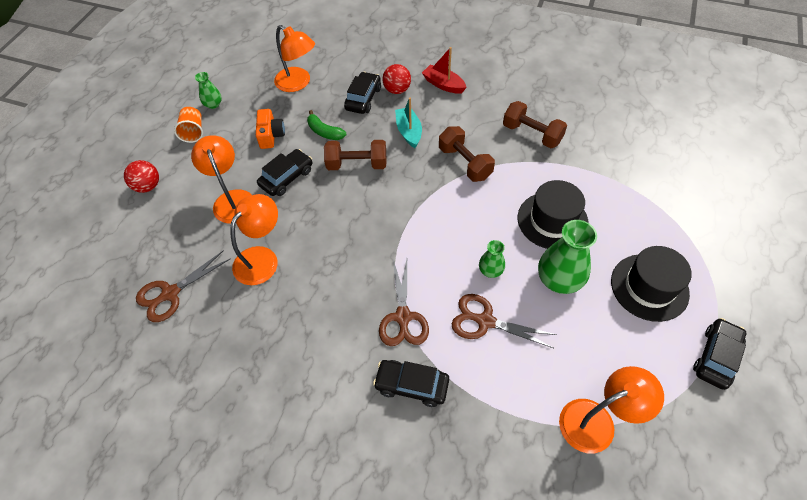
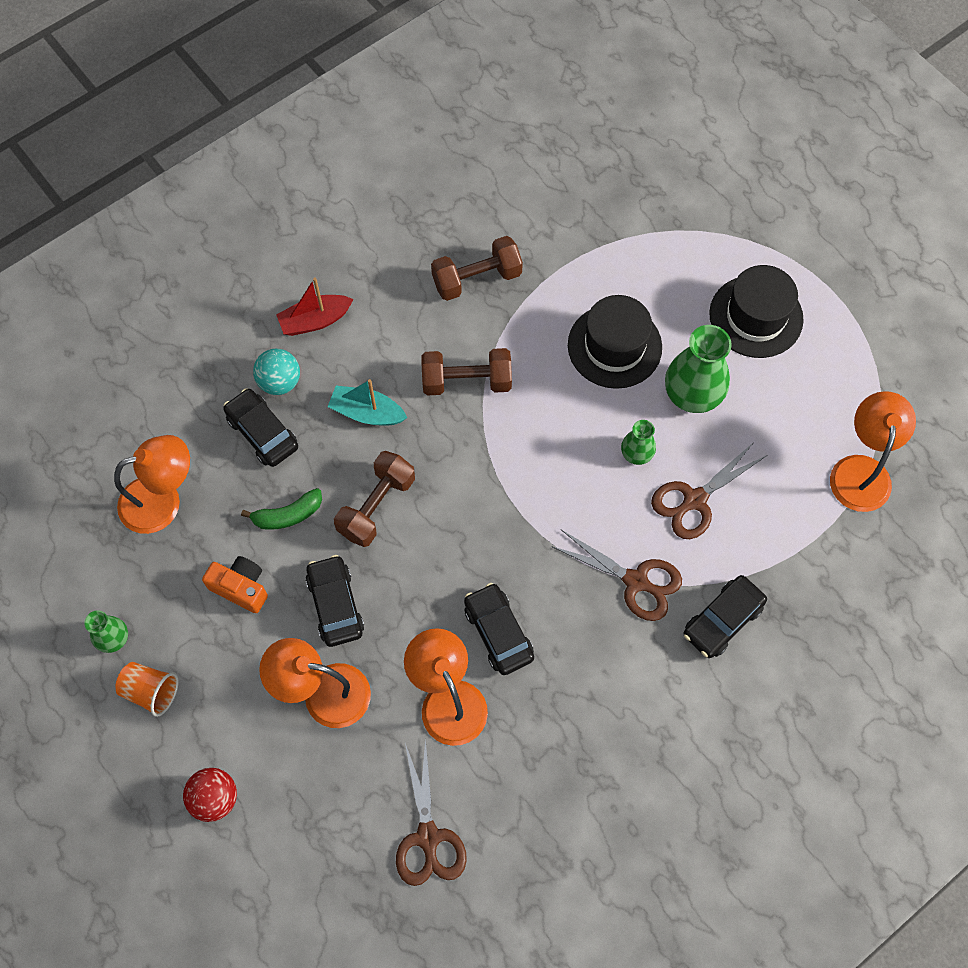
camera: 60 degrees left, 10 degrees up
red ball [382,64,411,94] -> turquoise ball [253,349,300,395]
black car [693,318,746,390] -> black car moved to [464,583,534,675]

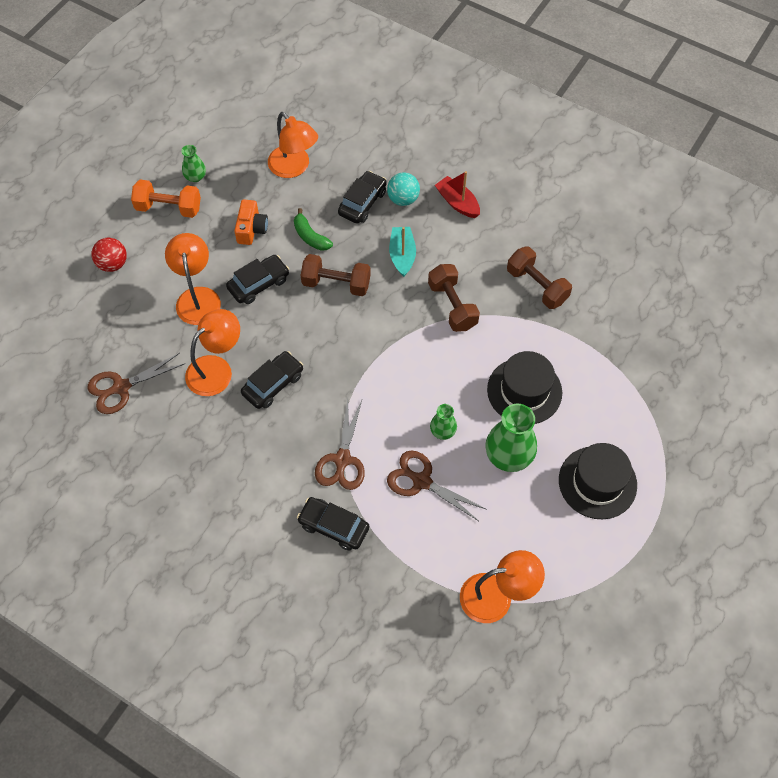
camera: 70 degrees right, 5 degrees down
orange cup [116,662,179,717] -> orange dumbbell [131,180,201,218]

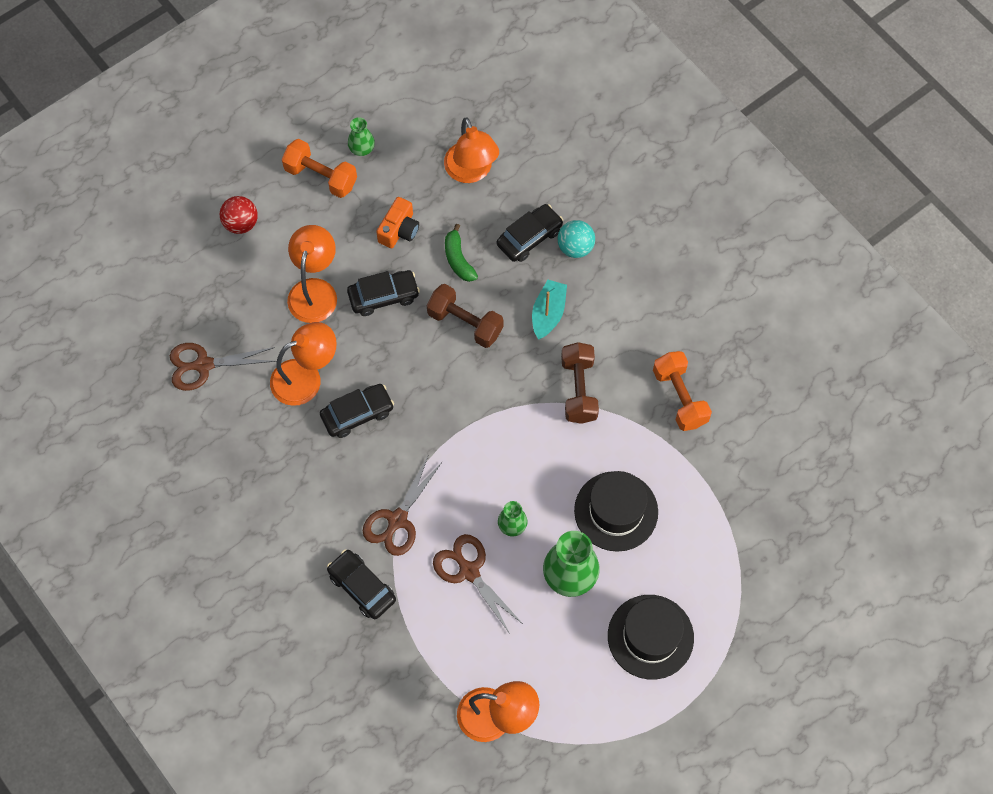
camera: 20 degrees right, 5 degrees up
red boat [435,171,480,218] -> none
brown dumbbell [507,247,572,309] -> orange dumbbell [653,351,712,431]

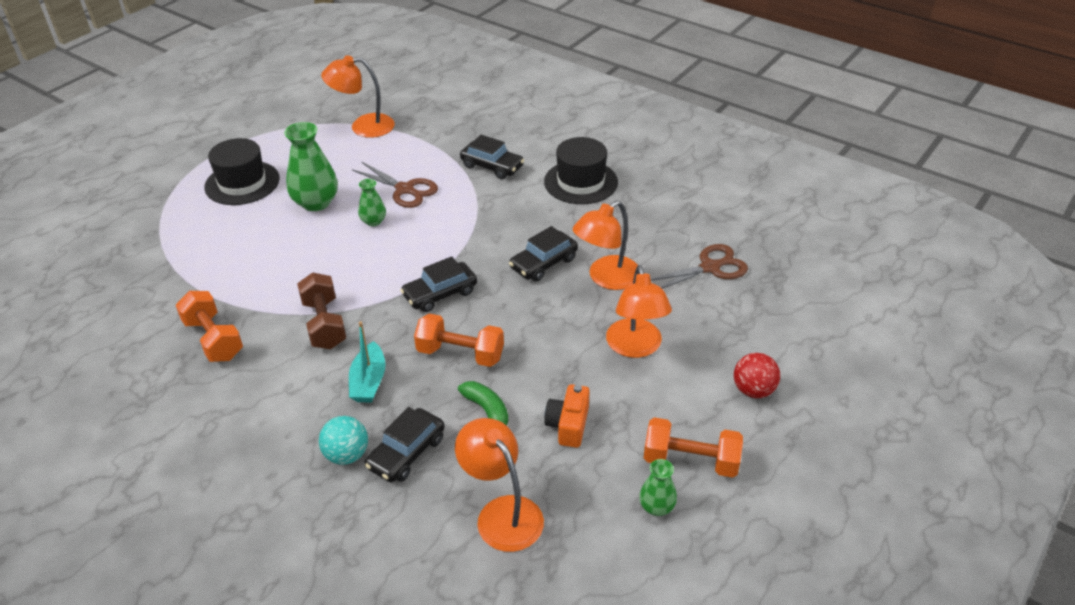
camera: 165 degrees right, 25 degrees down
black car [347,270,420,316] -> black car moved to [400,257,477,312]
brown scissors [363,454,443,556] -> none
brown dumbbell [427,284,504,348] -> orange dumbbell [414,313,504,367]
black hat [574,471,658,552] -> black hat moved to [544,137,618,204]

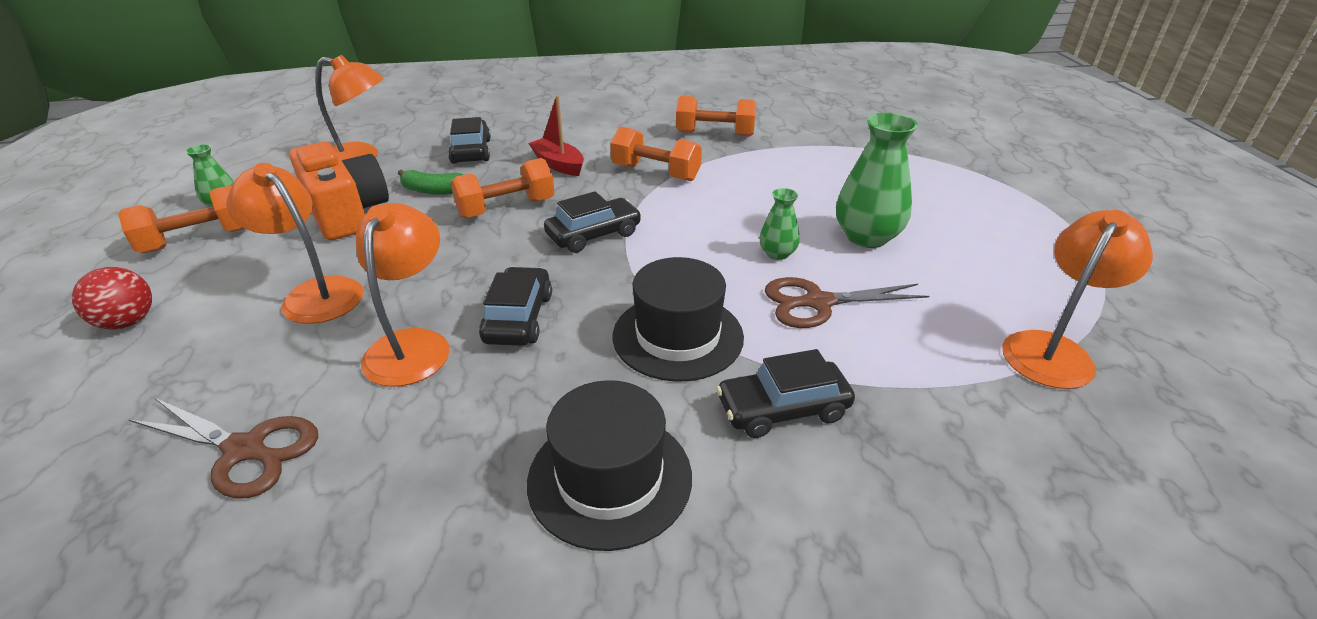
camera: 135 degrees right, 5 degrees down
black hat [204,138,280,205] -> black hat moved to [613,257,744,382]
brown dumbbell [297,272,346,349] -> orange dumbbell [610,127,702,181]
turquoise ball [319,416,368,465] -> none
turquoise boat [349,321,385,402] -> red boat [529,95,584,176]
black car [400,257,477,312] -> black car turned 45 degrees clockwise [544,191,642,253]
orange camera [544,384,590,448] -> orange camera [289,142,389,240], size x1.73
brown scissors [651,244,748,288] -> brown scissors turned 90 degrees counterclockwise [128,398,318,499]

